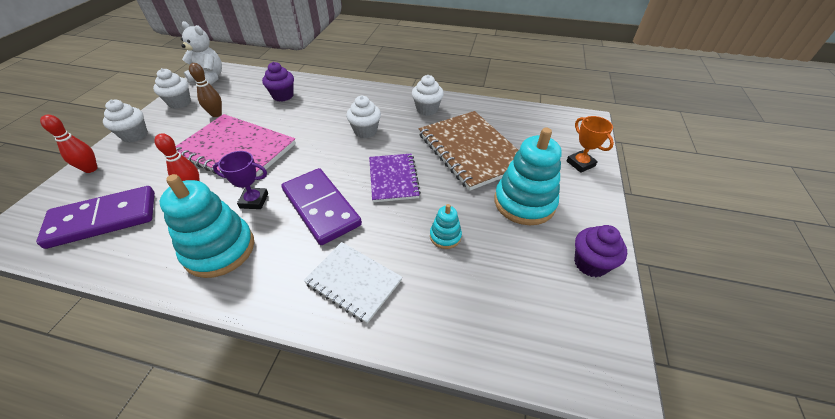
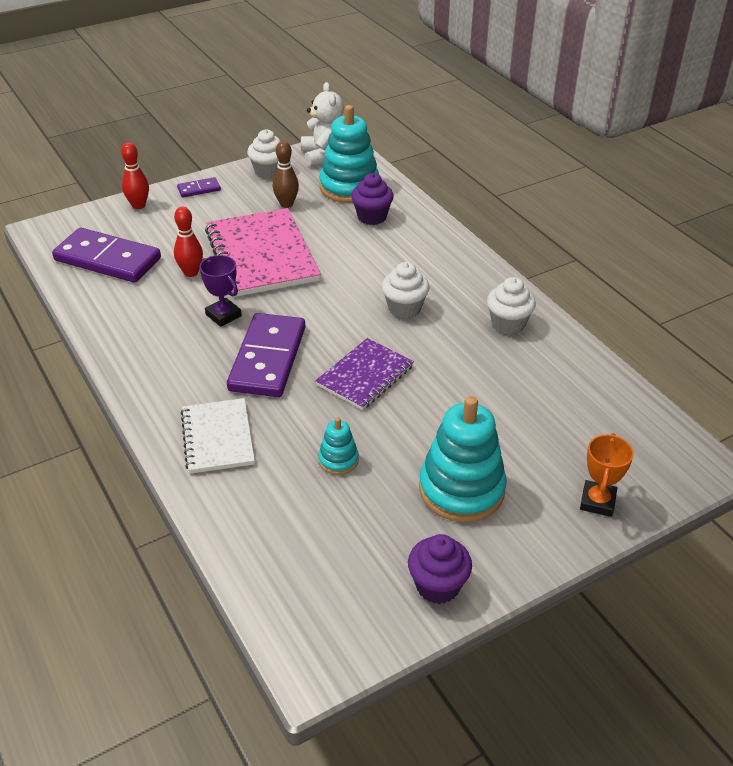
camera: 45 degrees right, 5 degrees down
white cupcake [103,100,148,142] -> purple domino [177,177,221,198]
turquoise stacking toy [160,174,254,278] -> turquoise stacking toy moved to [319,105,380,203]
brown notebook [419,111,518,191] -> none

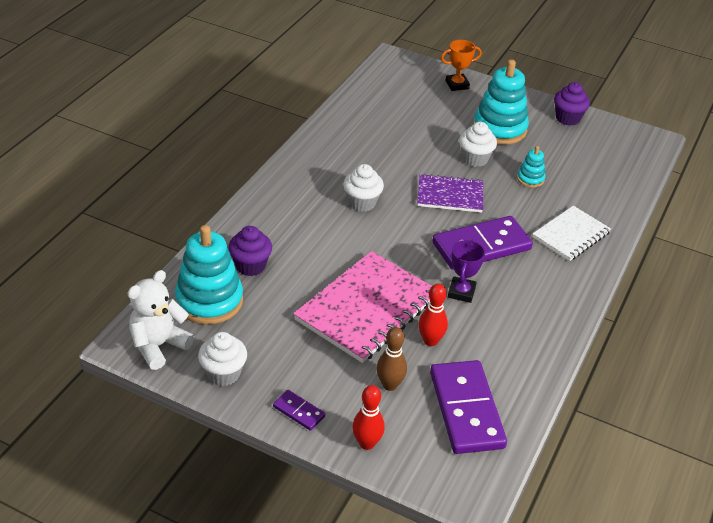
camera: 125 degrees left, 0 degrees up
brown bowling pin [273,141,299,208] -> brown bowling pin moved to [377,327,407,391]
white cupcake [487,277,536,335] -> white cupcake moved to [459,122,497,167]

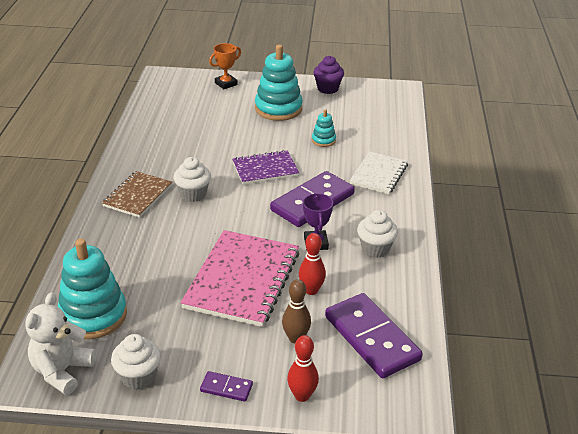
camera: 20 degrees left, 5 degrees down
purple cupcake [228,226,272,276] -> none
white cupcake [459,122,497,167] -> white cupcake moved to [357,210,398,258]
none -> brown notebook [102,171,172,218]

